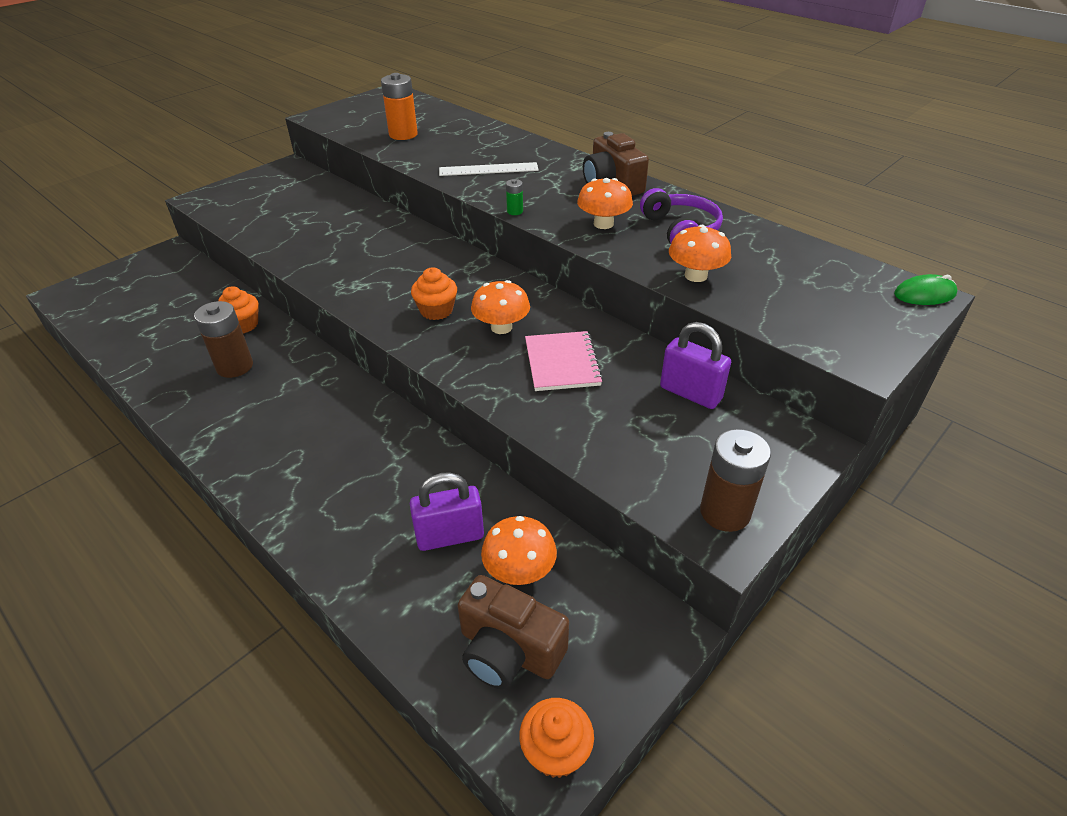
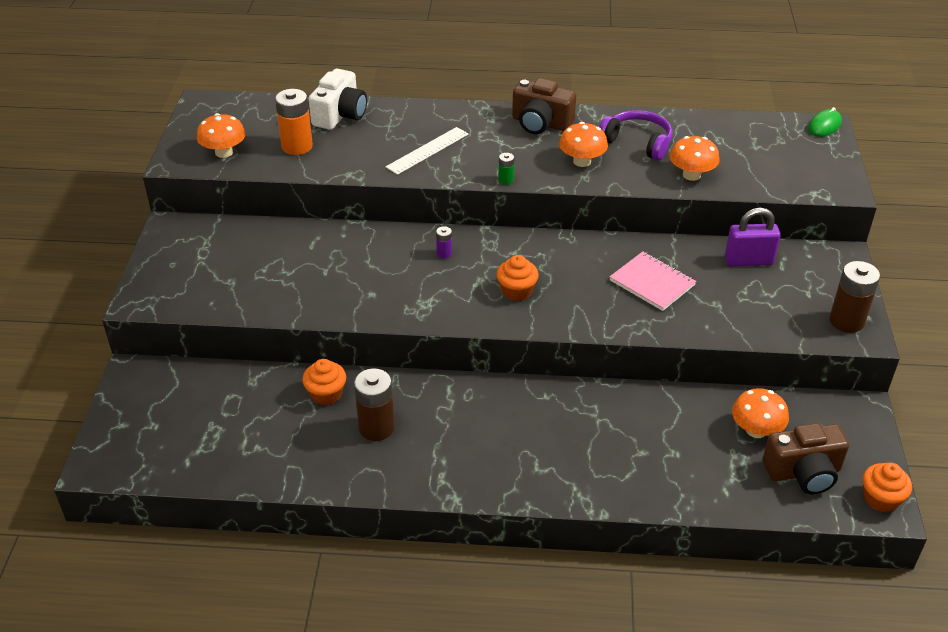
camera: 40 degrees left, 0 degrees up
purple padlock [410,472,484,551] -> none
orange mushroom [471,280,530,334] -> orange mushroom moved to [197,113,246,158]
none -> white camera [309,68,367,130]
none -> purple battery [436,226,452,258]

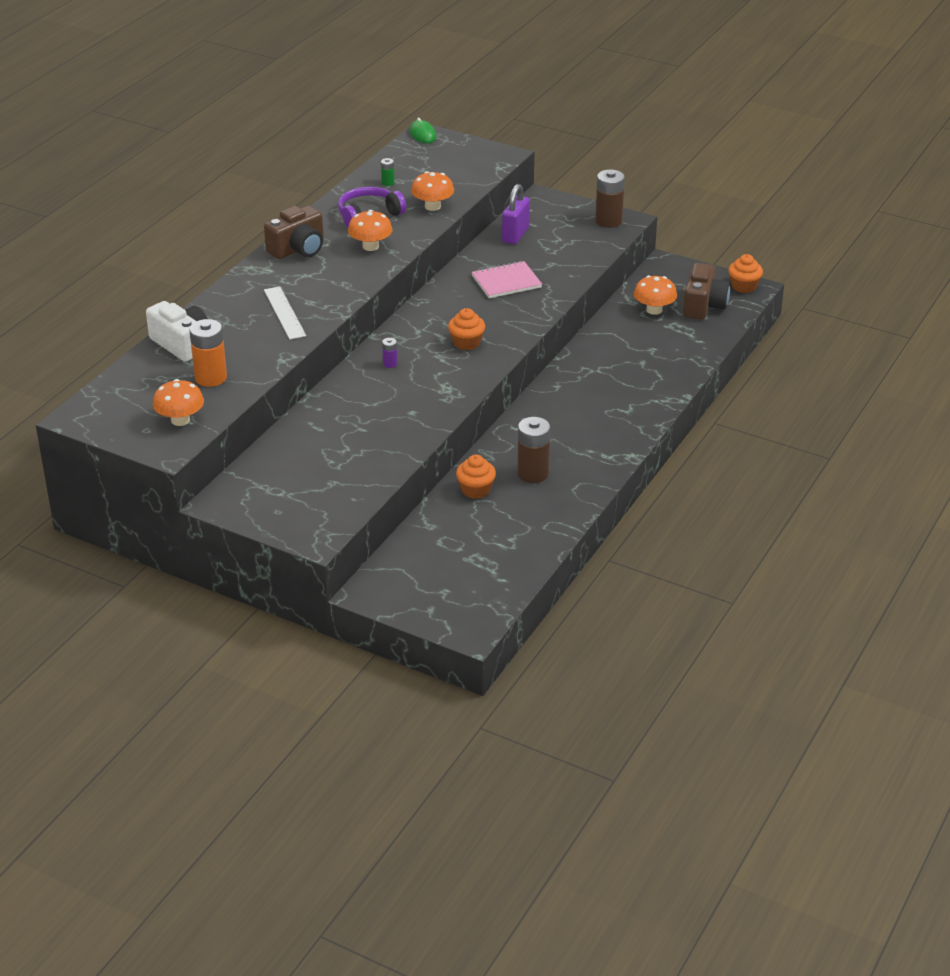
camera: 65 degrees left, 5 degrees down
green battery [498,153,514,185] -> green battery moved to [381,158,395,186]

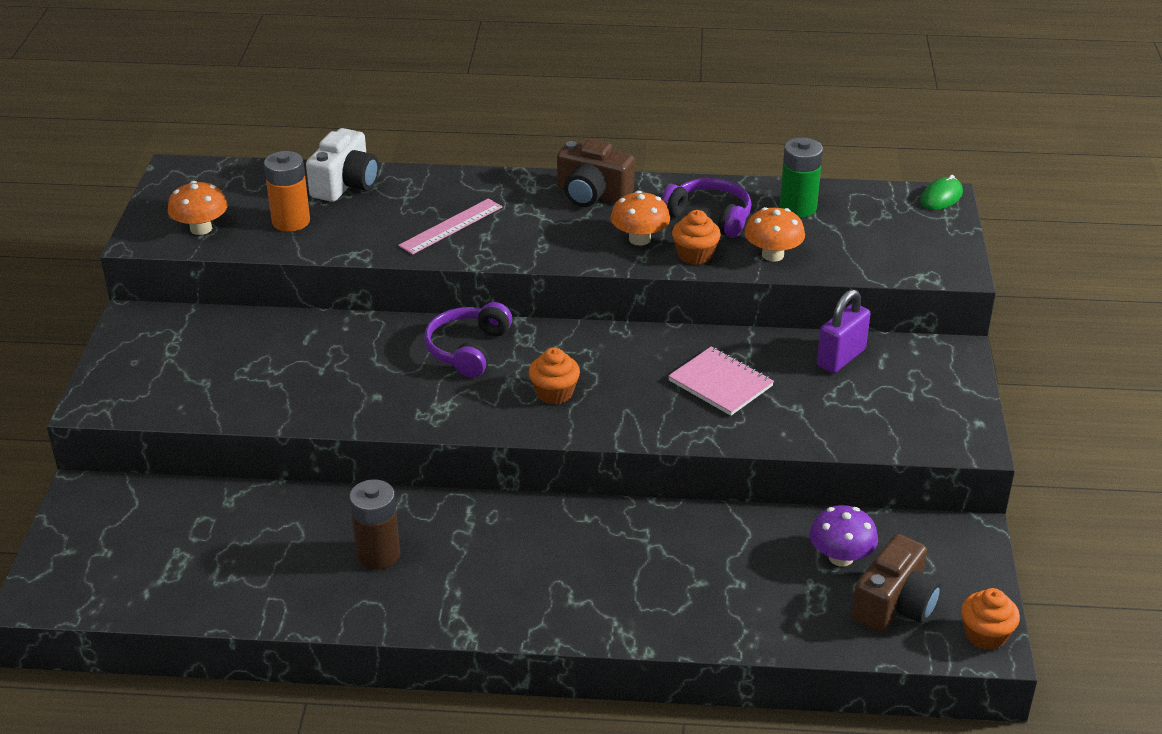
camera: 65 degrees right, 0 degrees up
white ruler [264,286,306,339] -> pink ruler [398,198,502,255]
green battery [381,158,395,186] -> green battery [779,137,823,217], size x2.10
purple battery [382,338,398,368] -> purple headphones [424,302,512,378]
orange cupcake [456,455,496,499] -> orange cupcake moved to [672,210,721,265]
purple padlock [502,184,530,244] -> purple padlock turned 45 degrees counterclockwise [817,289,870,373]
brown battery [595,169,625,228] -> none
orange mushroom [634,275,677,315] -> purple mushroom [810,505,878,566]
brown camera [683,263,730,320] -> brown camera turned 45 degrees counterclockwise [852,534,941,633]

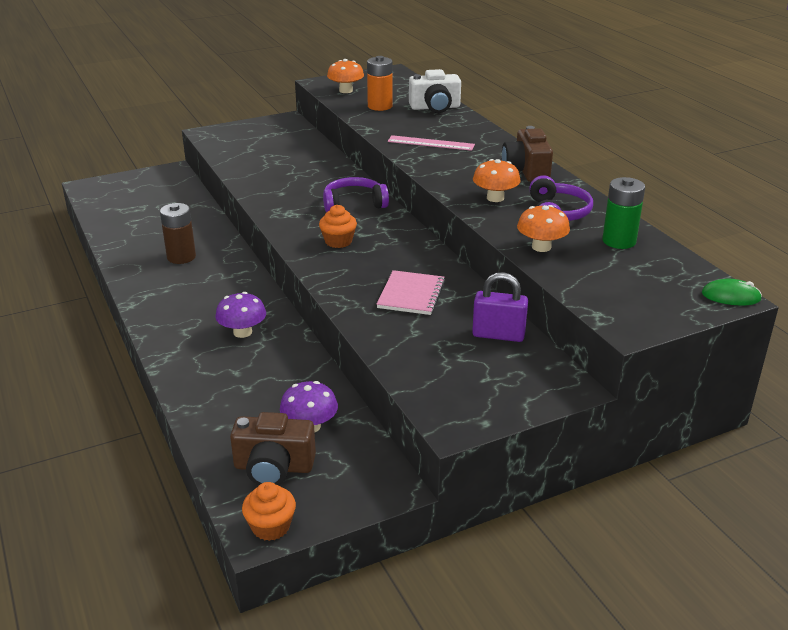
camera: 60 degrees right, 5 degrees down
orange cupcake [672,210,721,265] -> none
none -> purple mushroom [215,292,266,338]

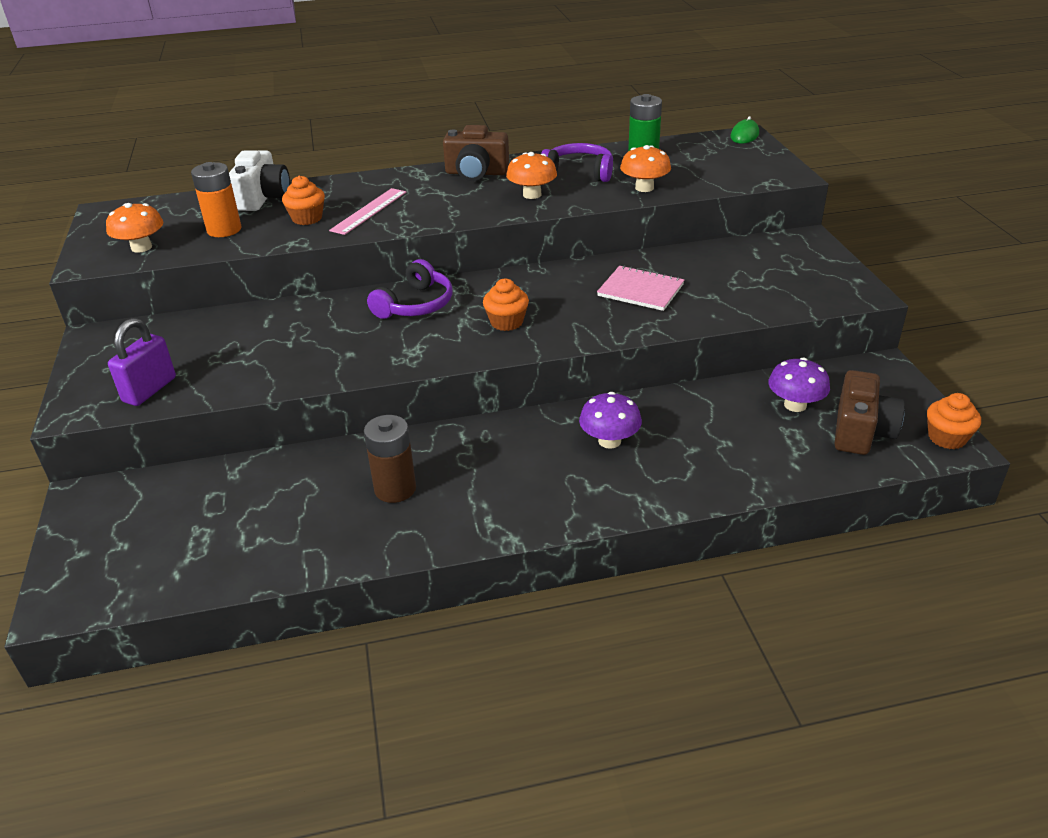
camera: 75 degrees left, 5 degrees up
purple headphones [323,177,389,213] -> purple headphones turned 150 degrees counterclockwise [367,259,453,319]
purple padlock [472,272,528,342] -> purple padlock moved to [108,318,176,406]
none -> orange cupcake [282,176,325,225]

